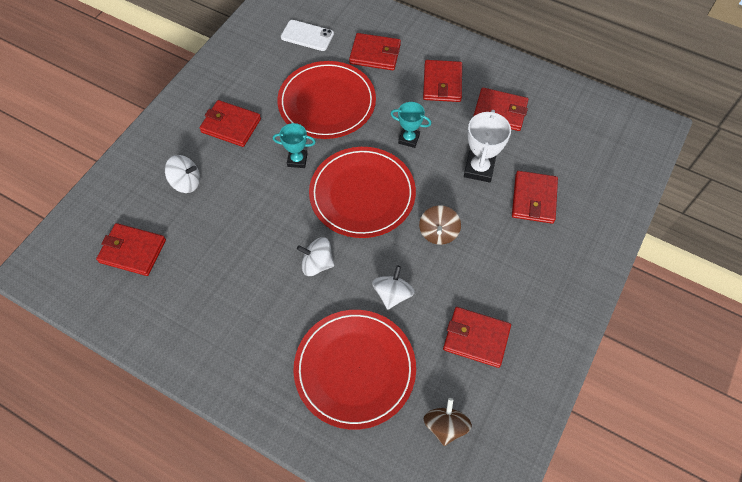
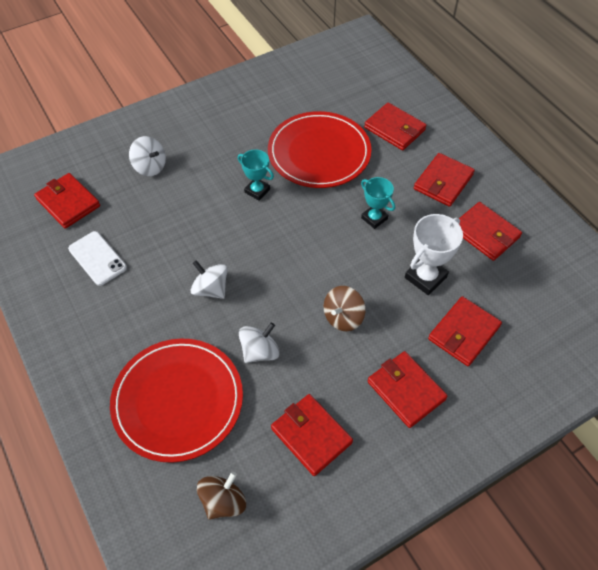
camera: 30 degrees right, 5 degrees down
red wallet [199,100,261,147] -> red wallet moved to [368,351,448,428]
white phone [281,20,334,51] -> white phone moved to [68,231,127,286]
red plate [309,147,416,238] -> none

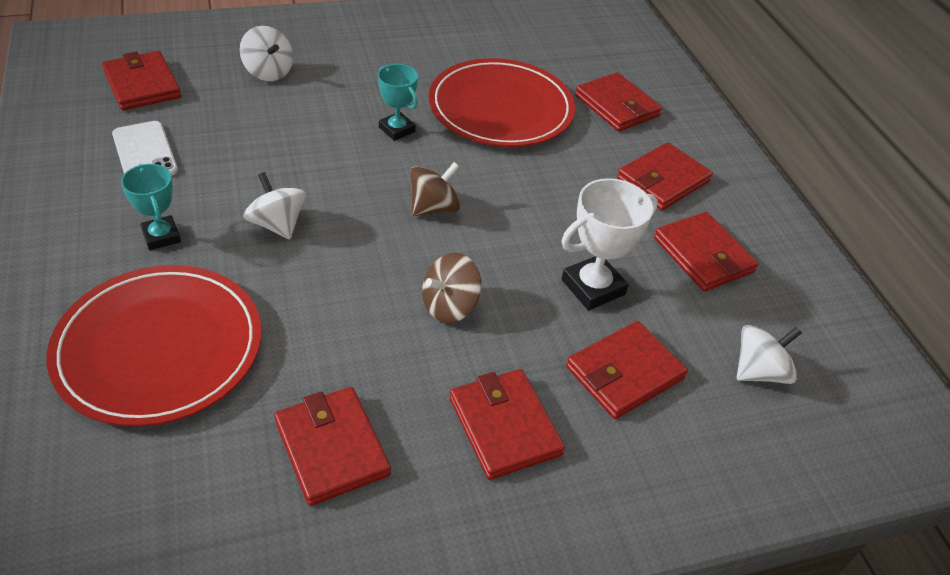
camera: 10 degrees right, 10 degrees down
brown spinning top [197,471,246,520] -> brown spinning top moved to [410,162,461,216]
white spinning top [239,322,280,363] -> white spinning top moved to [737,325,802,384]
turquoise trophy [361,177,395,229] -> turquoise trophy moved to [121,164,181,250]

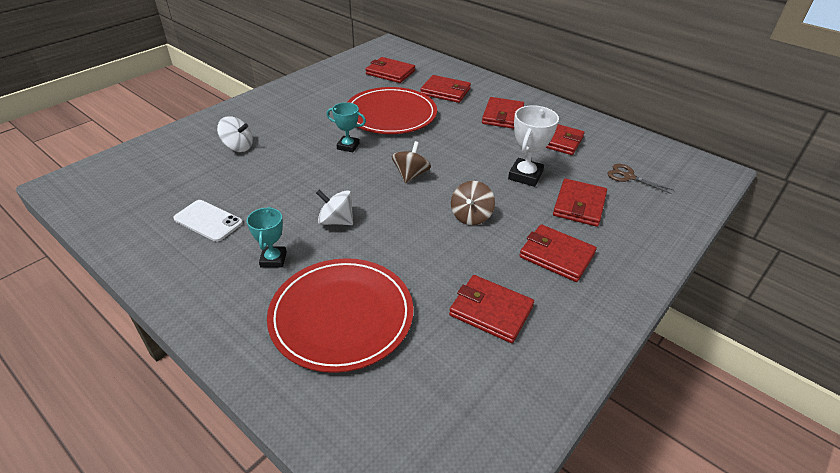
camera: 30 degrees left, 5 degrees down
red wallet [102,51,181,110] -> red wallet moved to [366,57,415,83]
turquoise trophy [121,164,181,250] -> turquoise trophy turned 60 degrees clockwise [247,207,287,268]
white spinning top [737,325,802,384] -> brown scissors [607,164,673,194]

